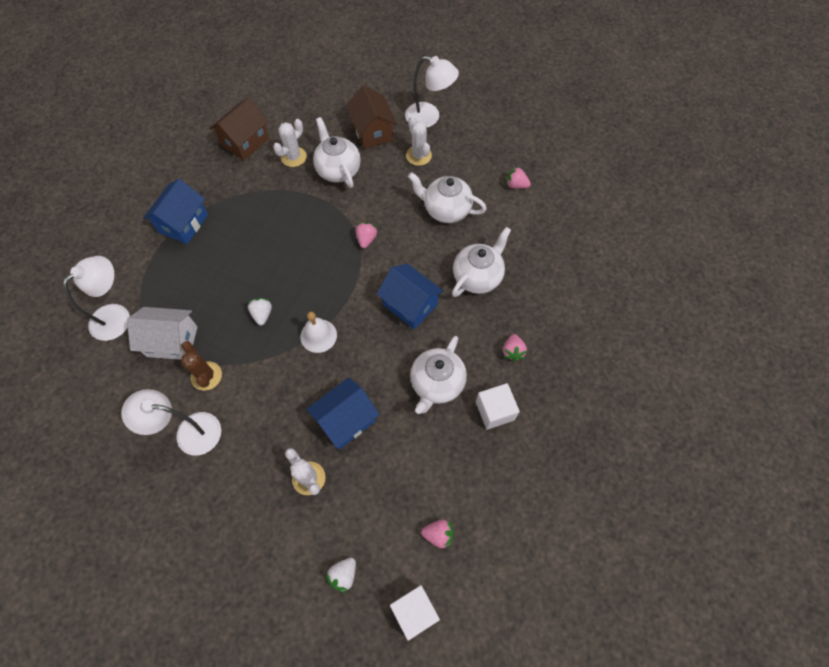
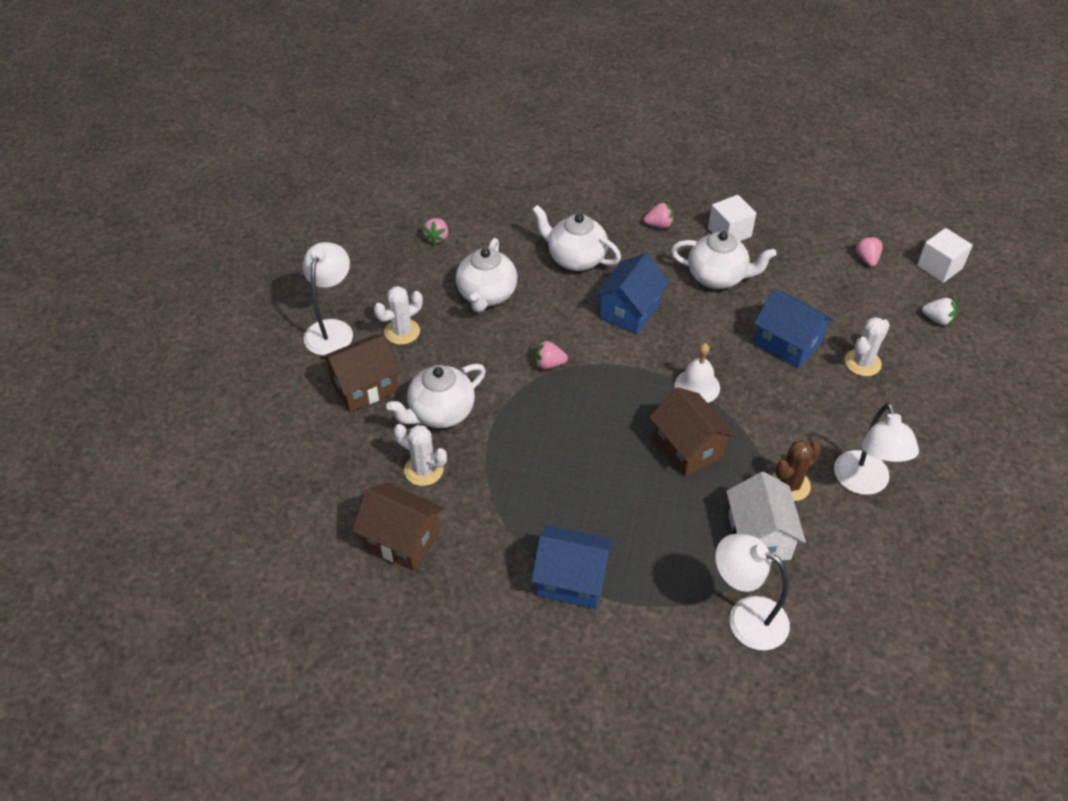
camera: 100 degrees left, 15 degrees down
white strawberry [247,298,272,325] -> brown house [649,387,736,477]

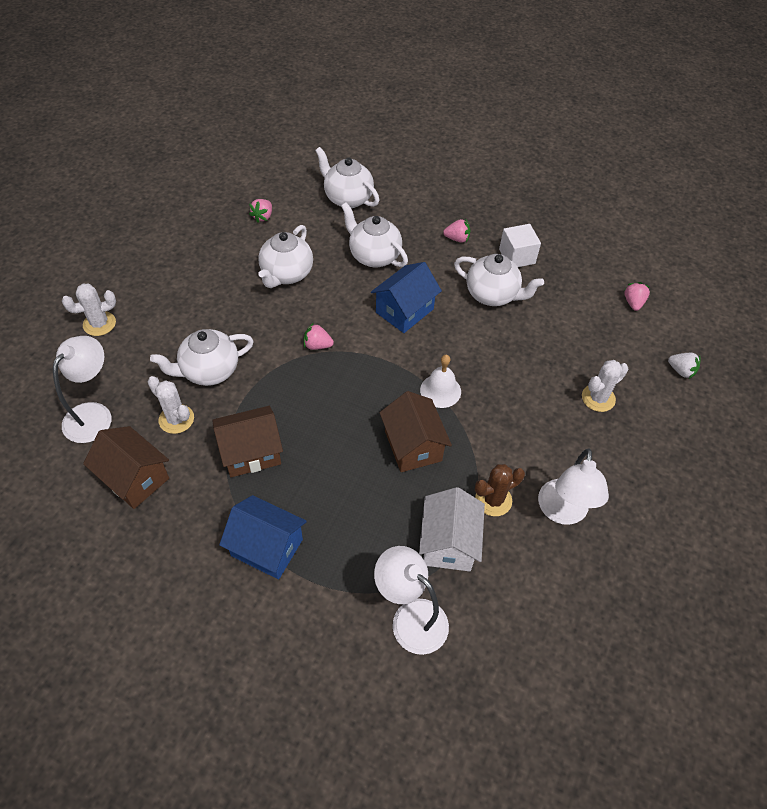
camera: 10 degrees right, 5 degrees up
white lamp [303,242,353,356] -> white lamp moved to [53,336,112,443]
brown house [321,335,400,412] -> brown house moved to [212,406,283,477]
white cactus [374,286,423,345] -> white cactus moved to [62,283,116,336]
blue house [754,289,834,369] -> none
white cube [917,228,973,283] -> none
none -> white teapot [315,147,379,208]

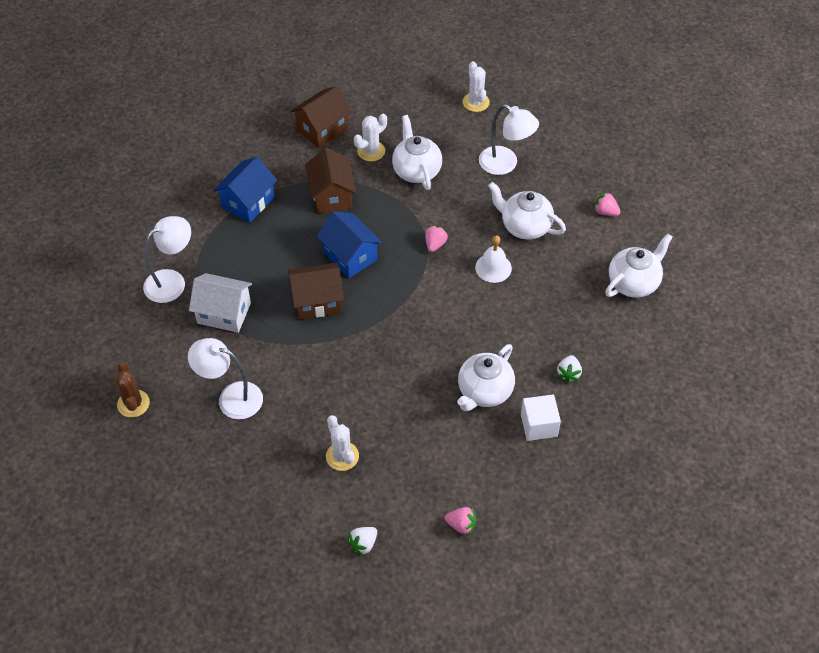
camera: 100 degrees right, 0 degrees up
white lamp [53,336,112,443] -> white lamp moved to [479,104,539,175]
white teapot [341,202,408,267] -> none
blue house [371,262,442,333] -> blue house moved to [316,211,382,278]
white bell [420,355,461,408] -> white bell moved to [475,235,512,283]
pink strawberry [443,219,470,243] -> white strawberry [557,355,582,383]
brown cactus [475,464,525,516] -> brown cactus moved to [115,362,150,418]

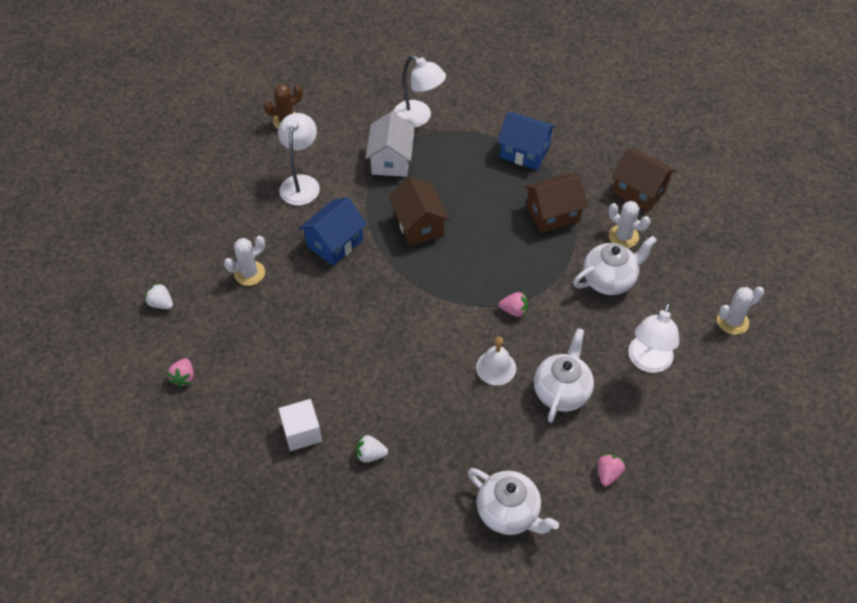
camera: 80 degrees right, 0 degrees up
blue house [316,211,382,278] -> blue house moved to [299,197,367,266]
white teapot [457,344,515,411] -> none

